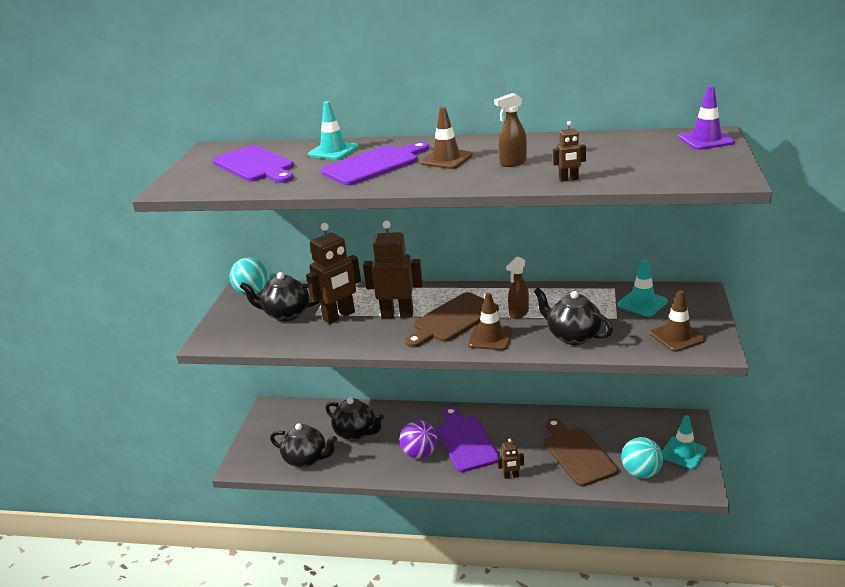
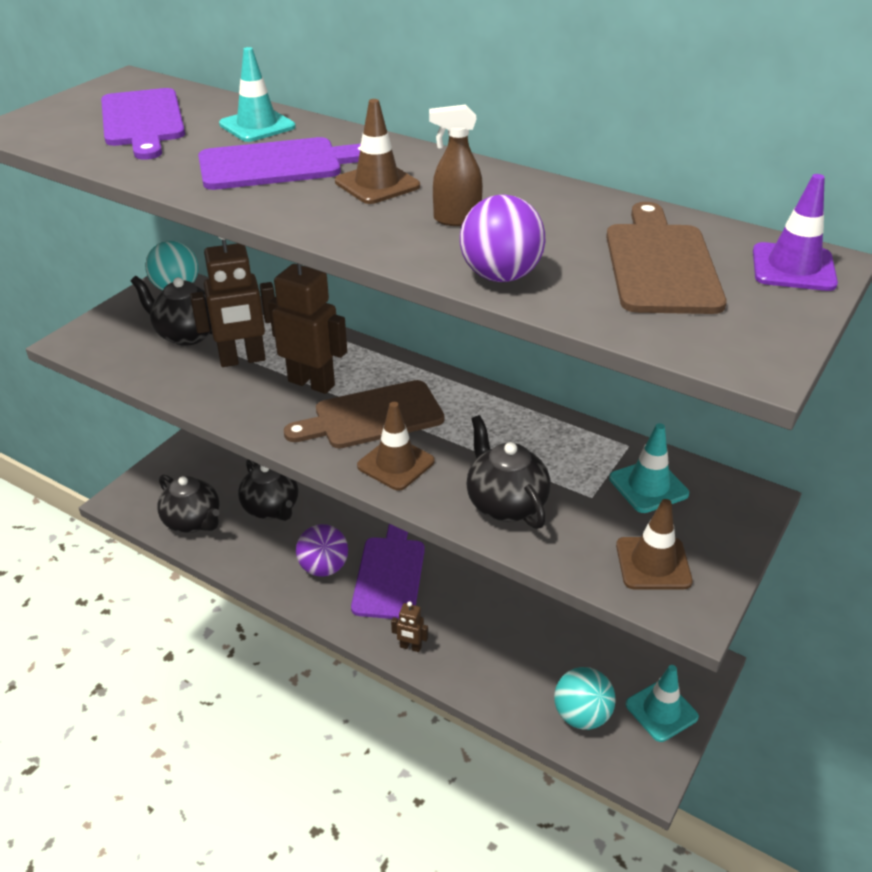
camera: 20 degrees right, 10 degrees up
brown spray bottle [506,257,529,319] -> none
brown cutting board [544,418,618,487] -> brown cutting board moved to [606,202,727,314]
brown robot [553,121,586,182] -> purple ball [460,195,545,282]

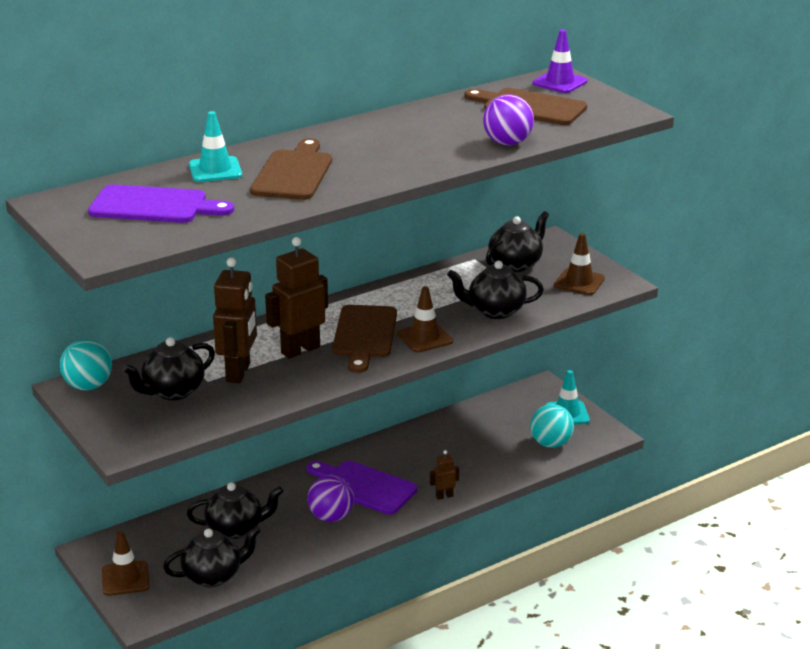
camera: 65 degrees left, 10 degrees down
purple cutting board [198,137,361,190] -> brown cutting board [250,138,332,200]
brown traffic cone [335,99,420,204] -> brown traffic cone moved to [102,531,150,596]
brown robot [391,601,428,652] -> brown robot turned 150 degrees counterclockwise [430,450,459,500]
brown spray bottle [429,104,483,226] -> none
turquoise traffic cone [609,423,689,513] -> black teapot [486,211,549,272]

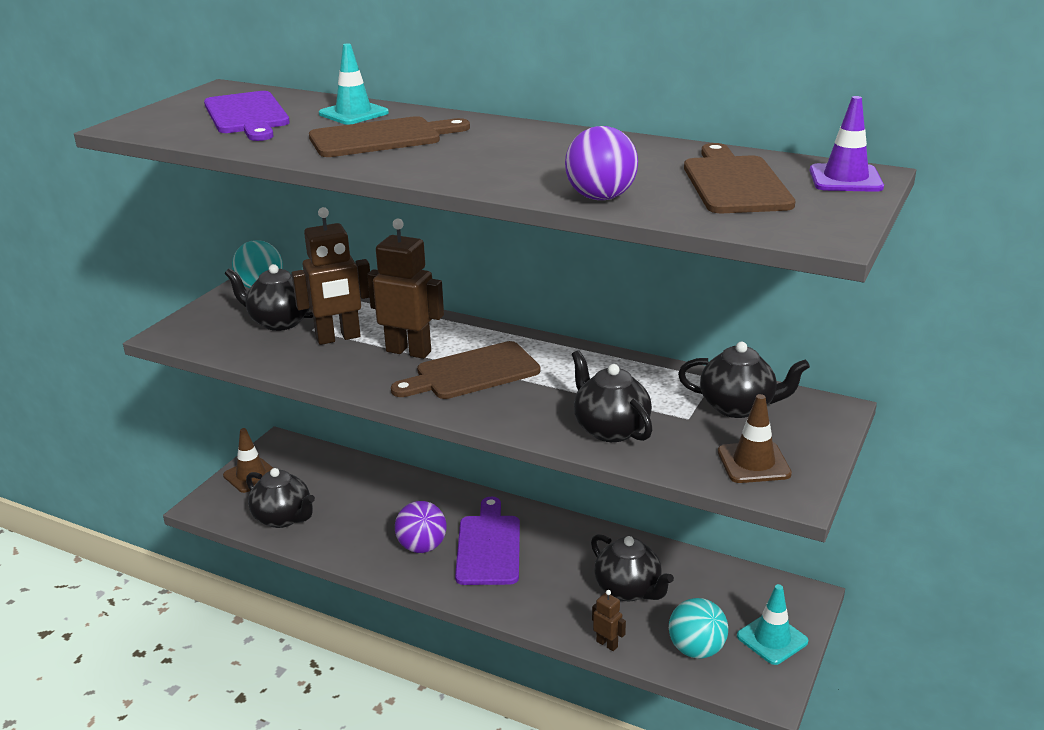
camera: 60 degrees right, 0 degrees up
black teapot [187,482,283,539] -> black teapot moved to [591,534,674,601]
brown traffic cone [397,286,453,353] -> none
brown robot [430,450,459,500] -> brown robot moved to [592,590,626,651]

